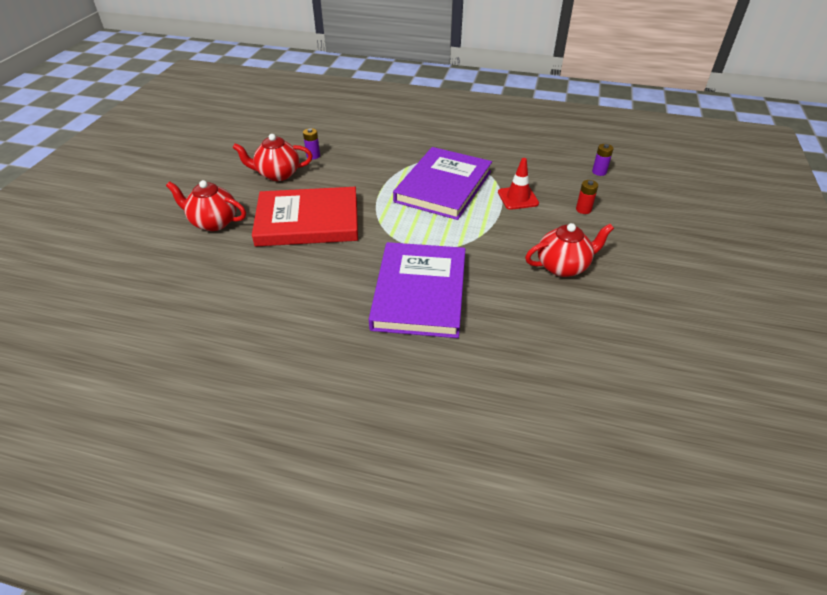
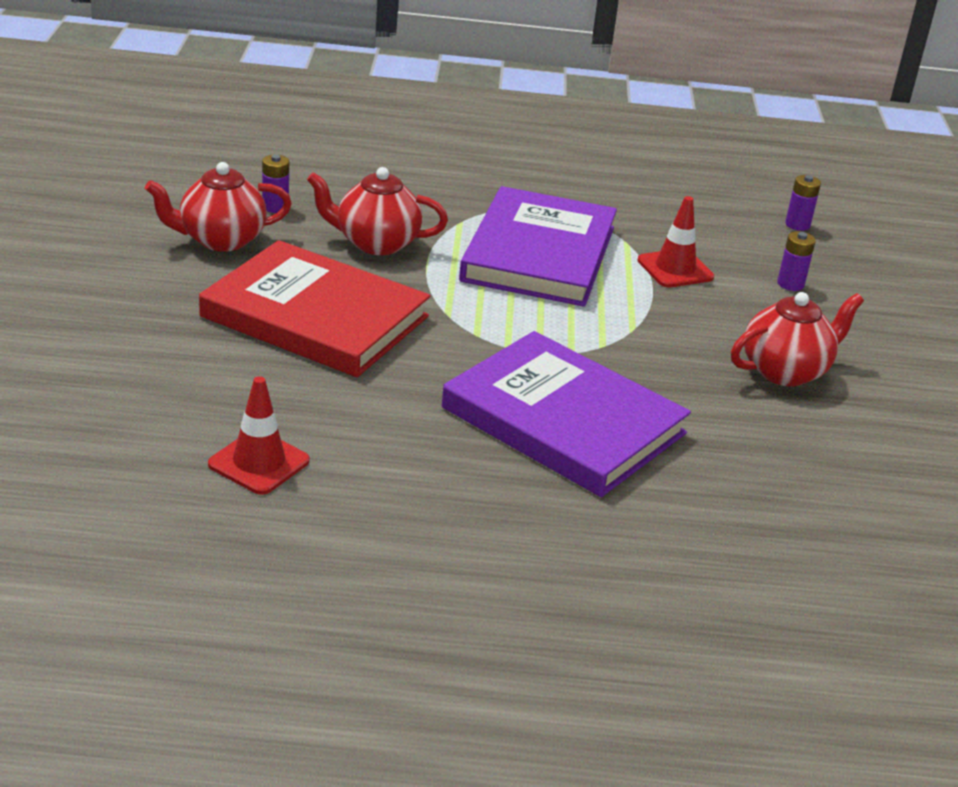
camera: 15 degrees left, 10 degrees down
red teapot [166,180,246,231] -> red teapot moved to [307,167,448,255]
red book [252,187,358,247] -> red book turned 45 degrees clockwise [199,240,430,377]
purple book [369,242,465,338] -> purple book turned 45 degrees counterclockwise [442,331,691,497]
red battery [576,180,598,214] -> purple battery [777,231,816,291]
none -> red traffic cone [208,376,310,495]

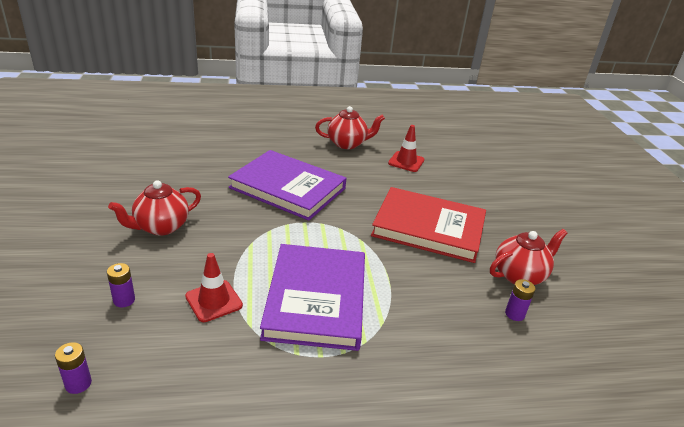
camera: 170 degrees right, 0 degrees up
red teapot [307,167,448,255] -> red teapot moved to [315,106,385,149]

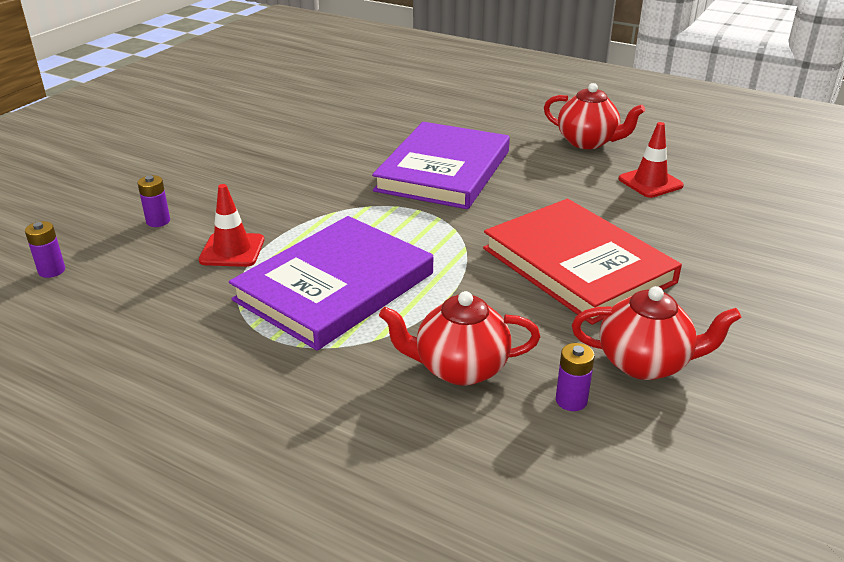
camera: 40 degrees right, 0 degrees up
red teapot [108,180,201,235] -> red teapot moved to [379,291,540,386]
purple book [228,150,346,221] -> purple book turned 45 degrees clockwise [372,122,510,209]

